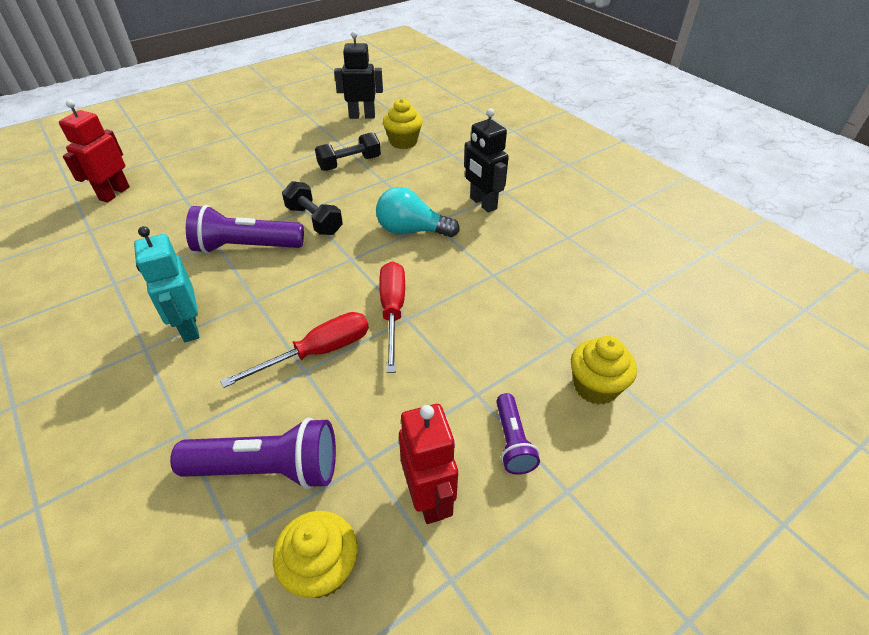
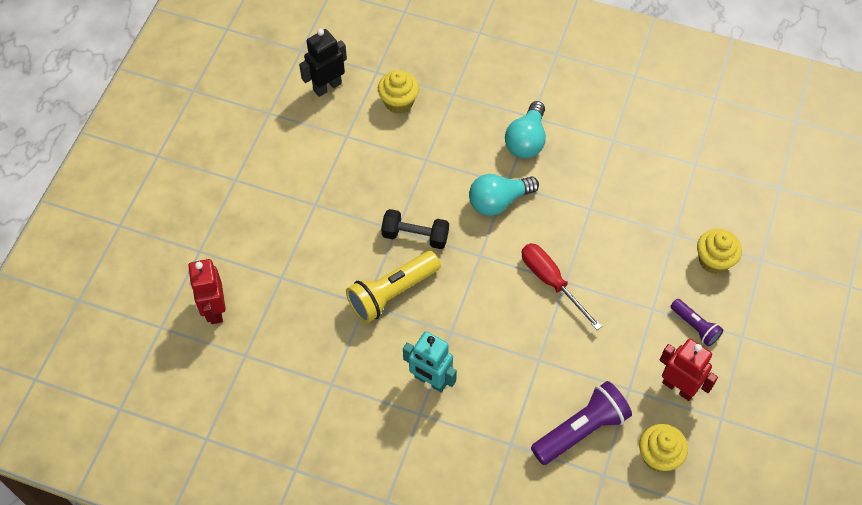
camera: 35 degrees left, 15 degrees up
purple flashlight [186,205,304,254] -> yellow flashlight [346,251,441,323]
red screwdriver [220,312,369,388] -> none
black dumbbell [315,132,381,171] -> none
black robot [464,108,509,213] -> turquoise light bulb [505,101,546,158]

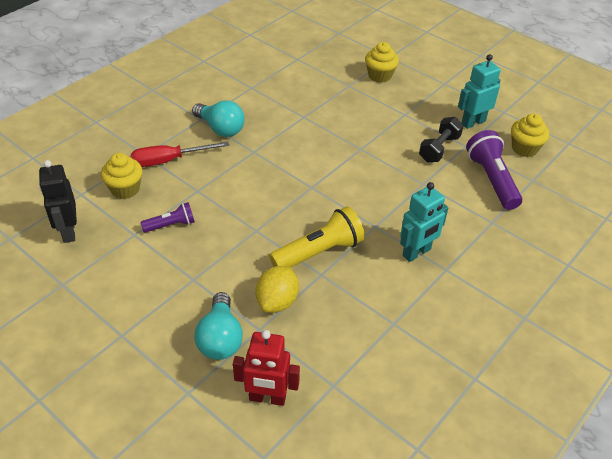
camera: 70 degrees left, 15 degrees down
yellow flashlight [346,251,441,323] -> yellow flashlight turned 105 degrees counterclockwise [269,206,365,267]
black dumbbell [381,209,449,249] -> black dumbbell moved to [419,117,463,162]
turquoise light bulb [469,174,539,216] -> turquoise light bulb moved to [194,292,243,360]
red screwdriver [521,243,602,330] -> red screwdriver moved to [131,141,229,167]
red robot [660,339,718,401] -> turquoise robot [458,54,501,129]
purple flashlight [670,299,723,347] -> purple flashlight moved to [141,202,195,233]
none -> yellow lemon [255,266,299,313]

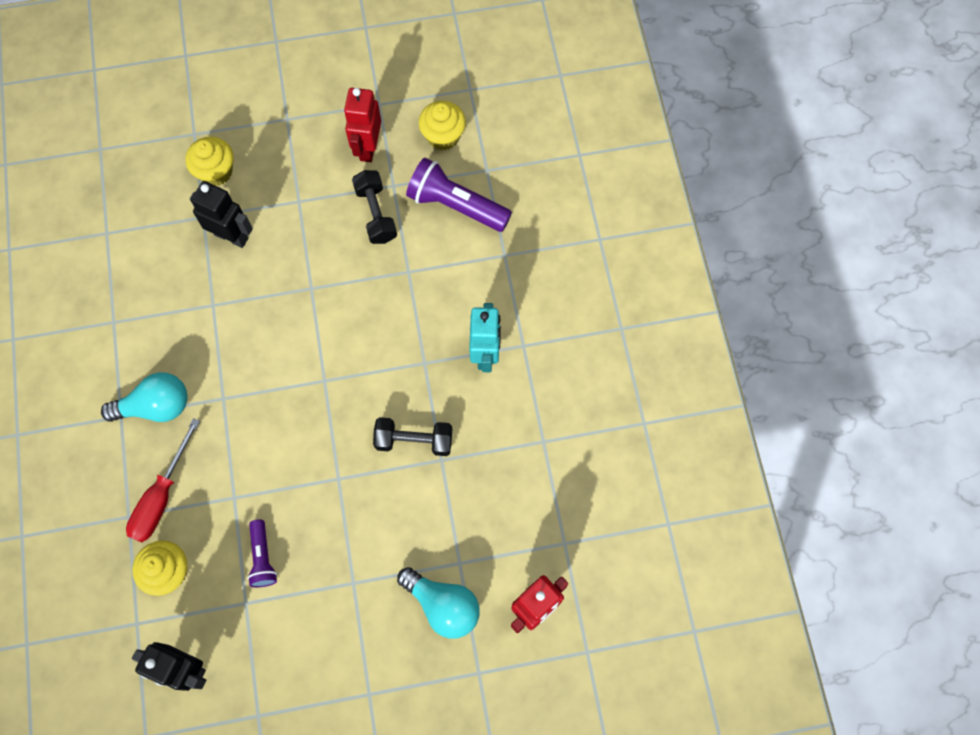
camera: 50 degrees left, 25 degrees up
purple flashlight [141,202,195,233] -> purple flashlight turned 150 degrees clockwise [248,519,277,587]
yellow lemon [255,266,299,313] -> none
yellow flashlight [269,206,365,267] -> black dumbbell [373,417,452,456]
turquoise robot [458,54,501,129] -> red robot [344,88,381,162]
none -> black robot [190,181,253,248]

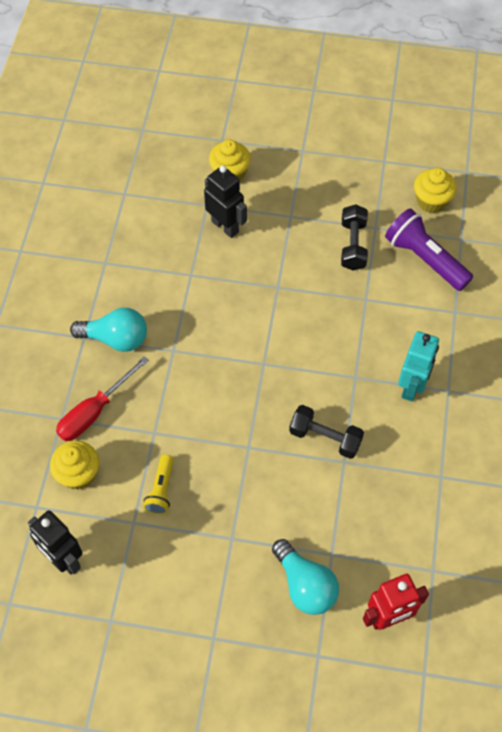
camera: 20 degrees right, 10 degrees down
purple flashlight [248,519,277,587] -> yellow flashlight [143,454,174,515]
red robot [344,88,381,162] -> none

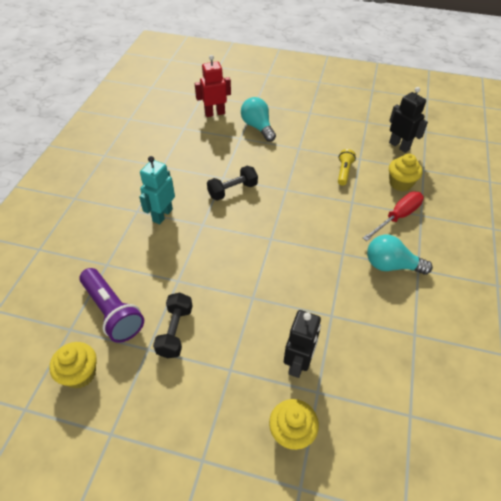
camera: 175 degrees left, 10 degrees down
black robot [204,165,247,238] -> black robot turned 120 degrees counterclockwise [284,310,321,378]
black dumbbell [289,405,364,459] -> black dumbbell turned 60 degrees counterclockwise [207,166,258,201]

